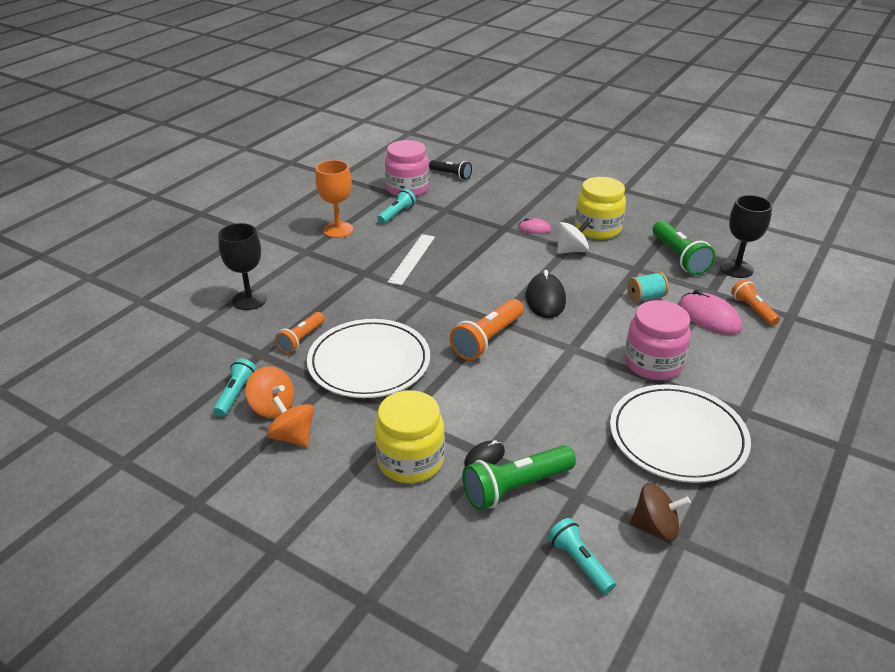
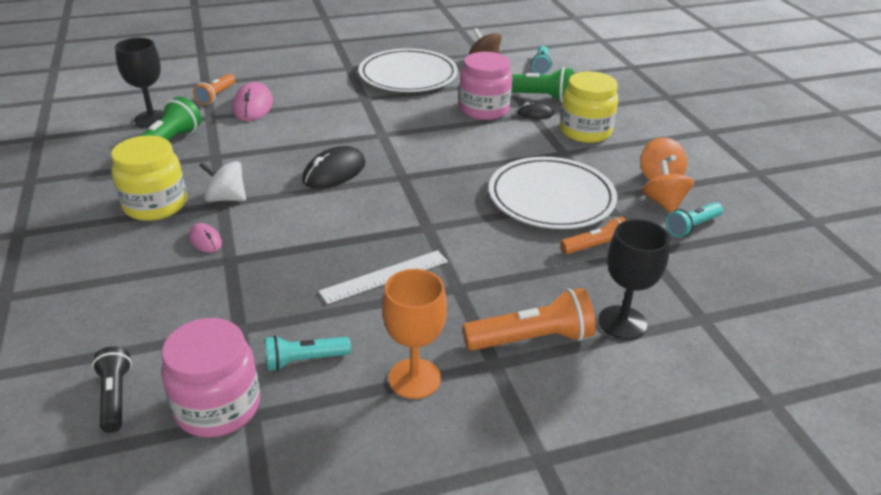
camera: 140 degrees left, 0 degrees up
orange flashlight [450,299,524,361] -> orange flashlight moved to [462,288,596,351]
pink jar [625,300,691,380] -> pink jar moved to [459,52,512,120]
turquoise spool [627,272,669,302] -> none

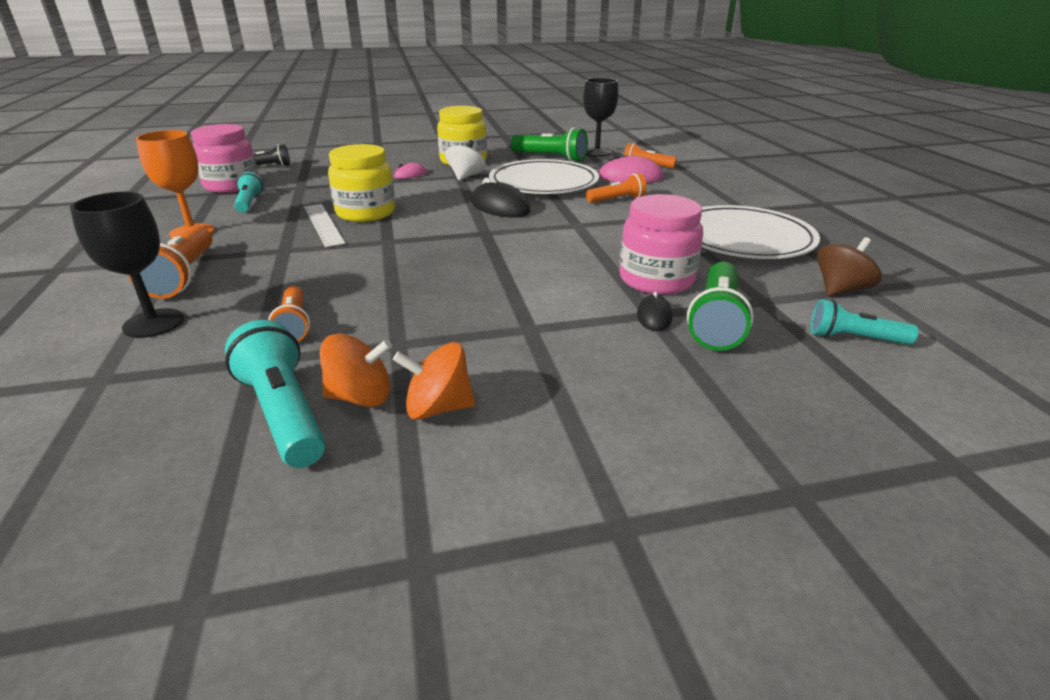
camera: 95 degrees right, 5 degrees down
white plate [489,157,617,229] -> white plate moved to [489,159,599,194]
yellow jar [560,71,618,143] -> yellow jar moved to [328,144,395,222]
turquoise flashlight [666,202,723,237] -> turquoise flashlight [225,320,326,468], size x1.58
none -> orange flashlight [586,173,647,203]

